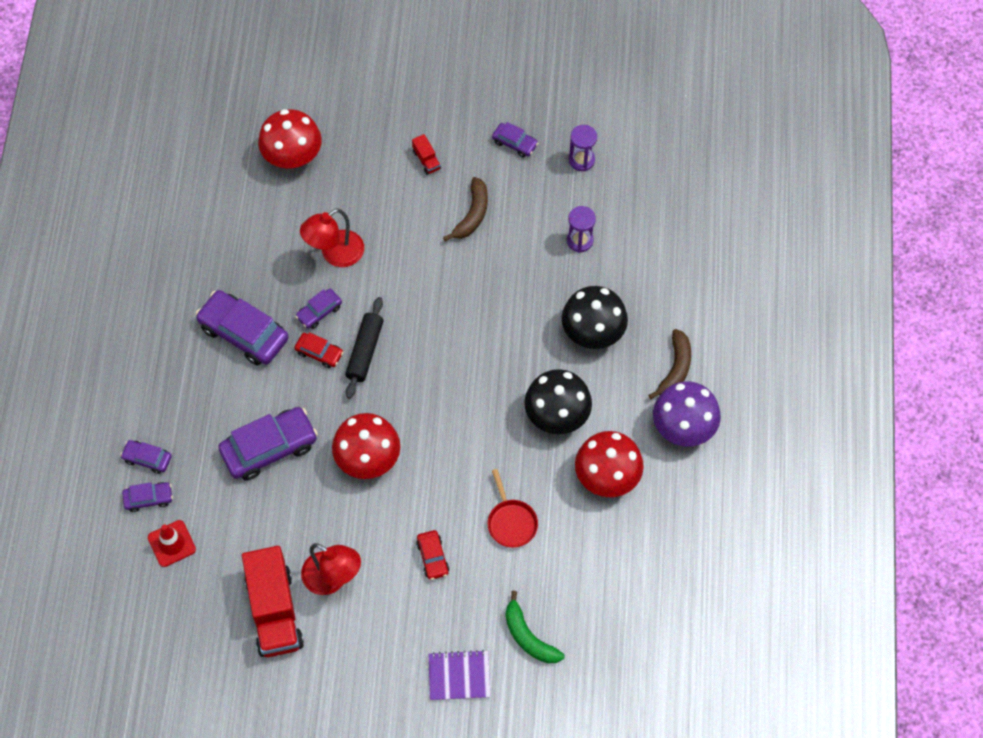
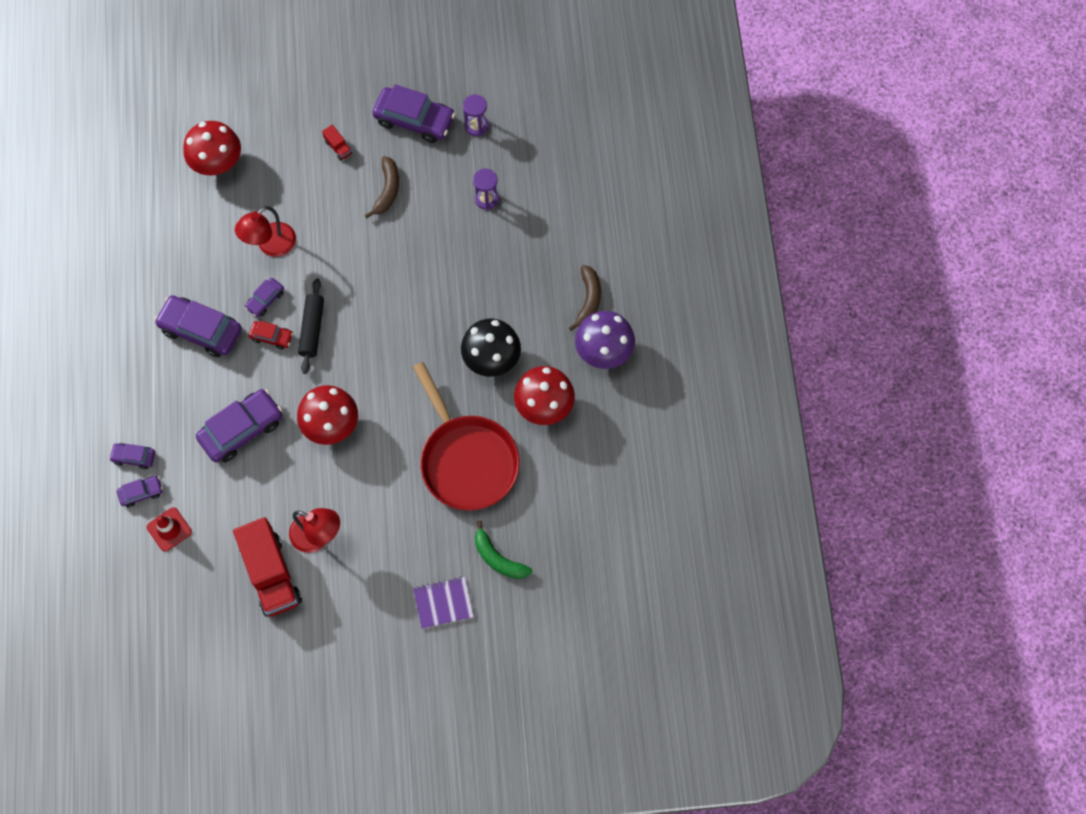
camera: 10 degrees left, 5 degrees up
red car [416,530,449,580] -> none
red pan [488,469,538,548] -> red pan [413,362,520,510], size x2.20
purple car [492,122,538,158] -> purple car [372,84,455,143], size x1.95
black mushroom [562,286,628,349] -> none

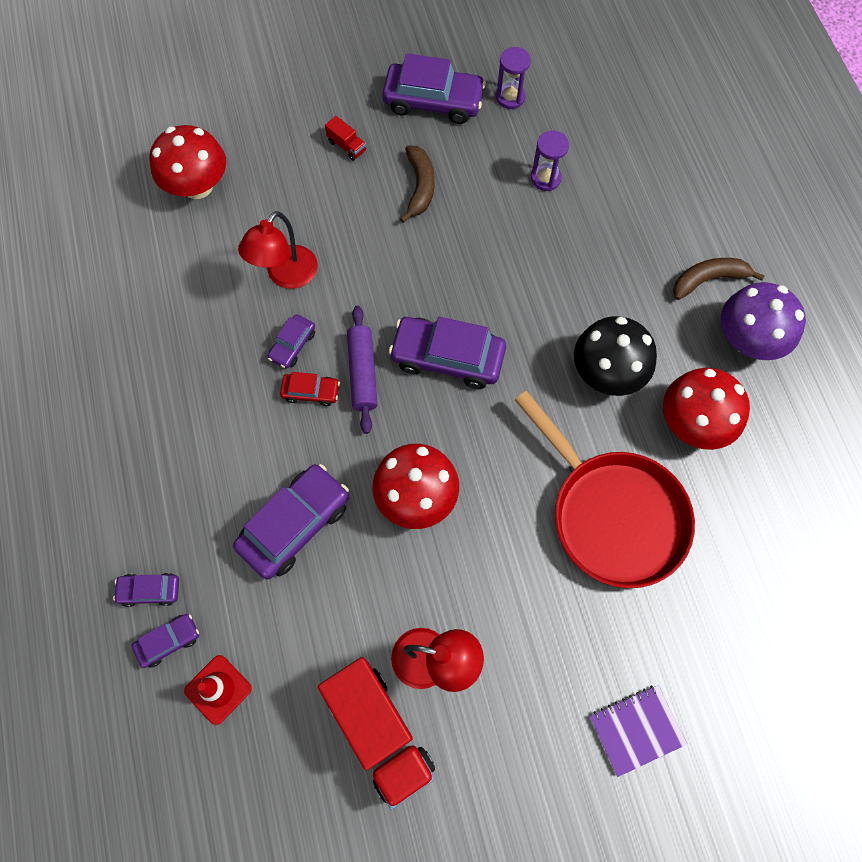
camera: 10 degrees left, 0 degrees up
purple car [154,295,242,357] -> purple car moved to [389,317,506,389]
black rolling pin [298,278,324,374] -> purple rolling pin [347,306,378,434]
green banana [475,520,532,579] -> none
brown banana [569,265,601,331] -> brown banana turned 105 degrees counterclockwise [673,258,765,300]

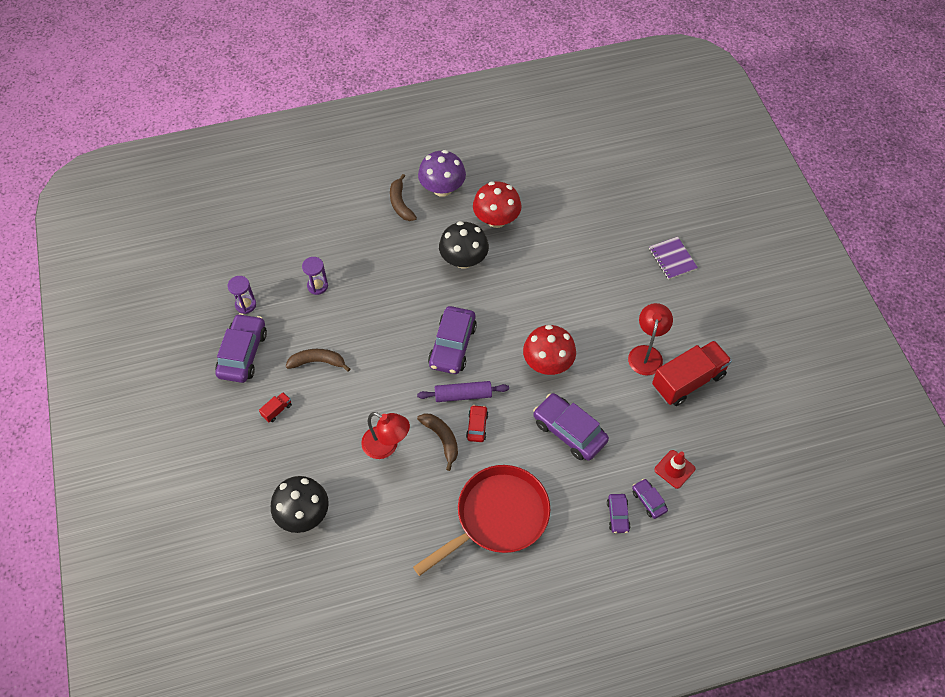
camera: 90 degrees left, 10 degrees down
red mushroom [149,125,226,199] -> black mushroom [271,476,329,533]
purple car [268,314,315,369] -> brown banana [417,413,458,471]
red pan [515,391,695,588] -> red pan moved to [413,465,550,576]

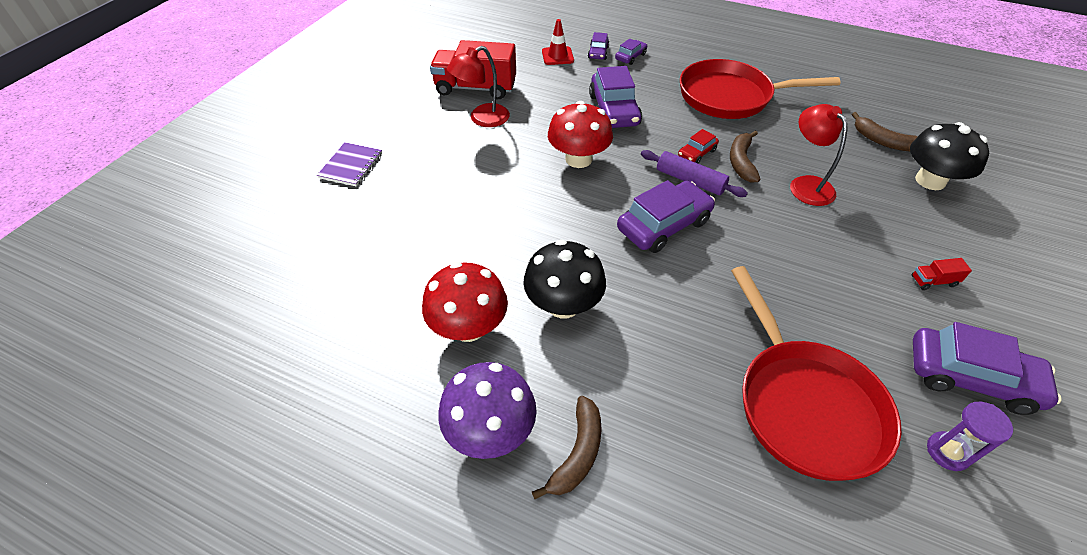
camera: 140 degrees left, 10 degrees down
purple car [215,313,267,383] -> purple car turned 120 degrees counterclockwise [913,322,1062,415]
brown banana [286,349,350,372] -> brown banana moved to [852,112,918,151]
purple hourglass [302,257,328,295] -> red pan [731,266,901,481]

